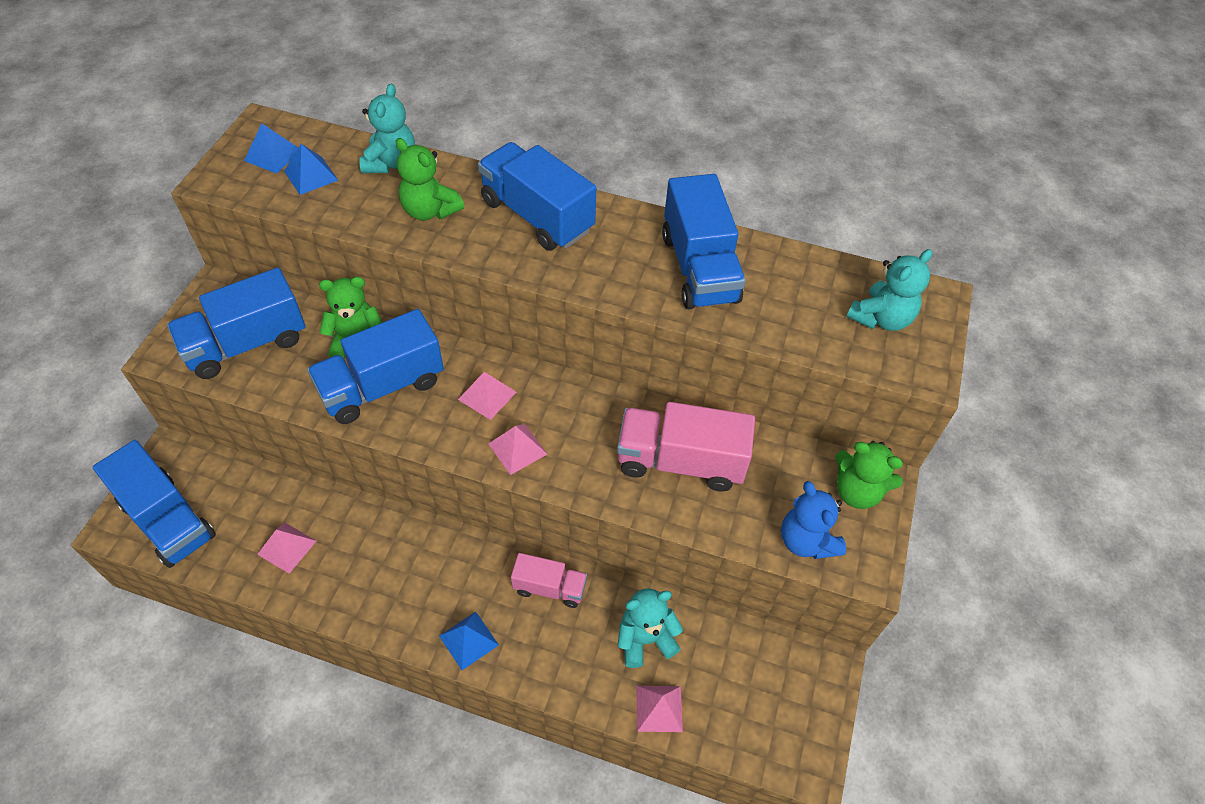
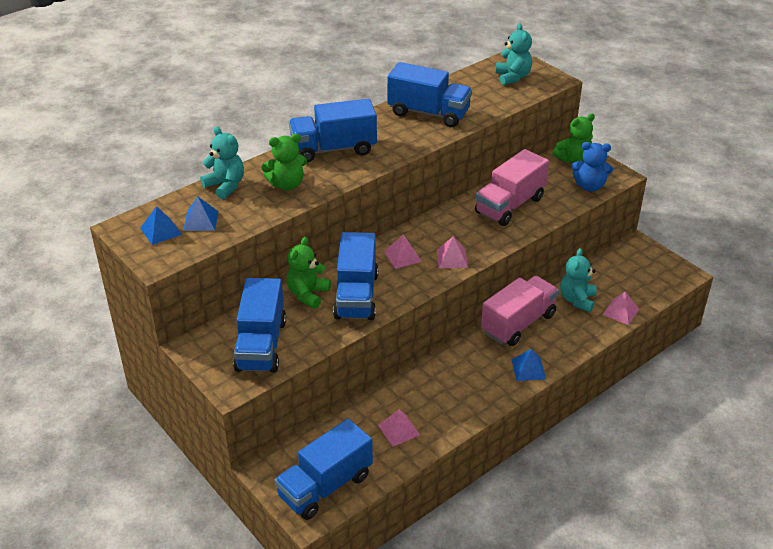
camera: 55 degrees left, 15 degrees down
blue truck [93,440,216,568] -> blue truck turned 150 degrees clockwise [275,419,373,520]
pink truck [511,553,587,608] -> pink truck [481,276,559,346], size x1.72

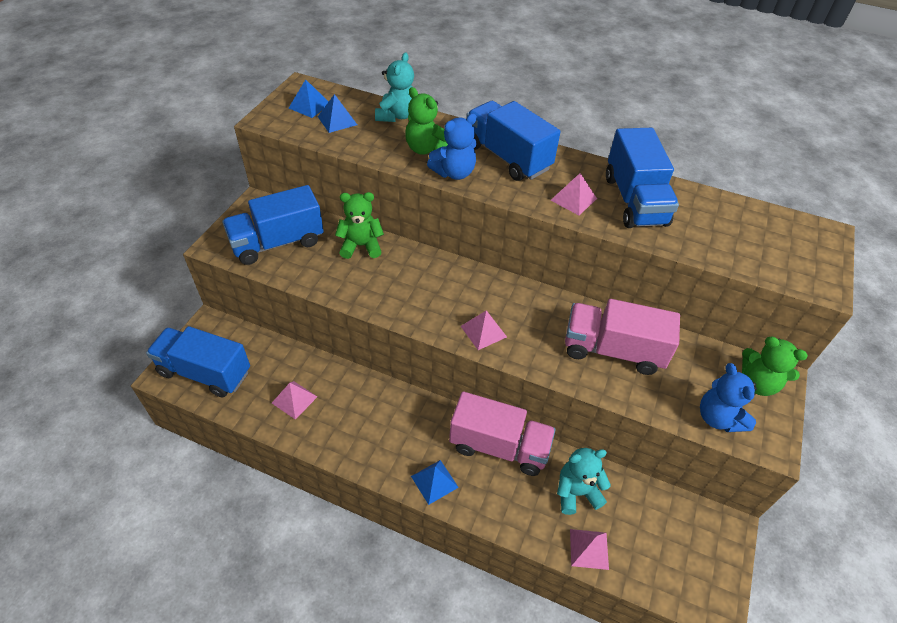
camera: 60 degrees right, 10 degrees up
blue truck [333,232,378,320] -> none
pink pyramid [384,234,422,269] -> pink pyramid moved to [550,173,597,215]
turquoise teddy bear [496,23,532,85] -> none
none -> blue teddy bear [427,113,477,180]

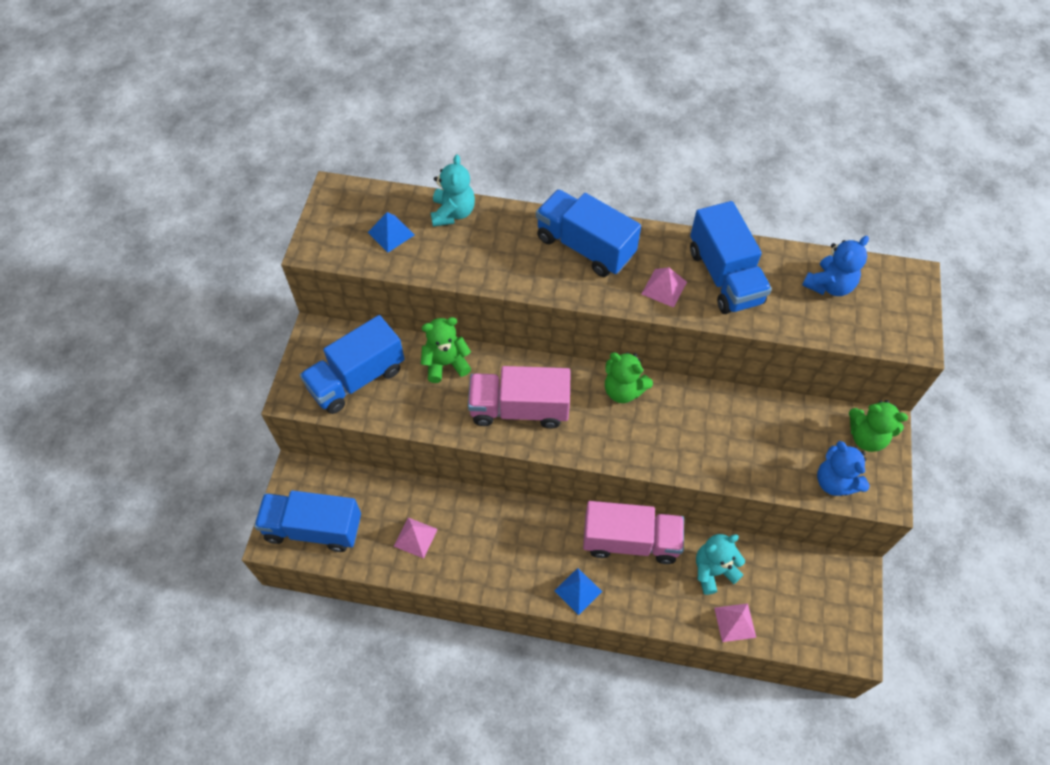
camera: 10 degrees left, 10 degrees up
blue pyramid [288,79,329,118] -> none
green teddy bear [405,87,448,155] -> green teddy bear moved to [605,352,653,403]
blue teddy bear [427,113,477,180] -> blue teddy bear moved to [802,236,869,296]
pink pyramid [461,310,507,350] -> none
pink truck [565,299,680,375] -> pink truck moved to [468,366,571,428]

